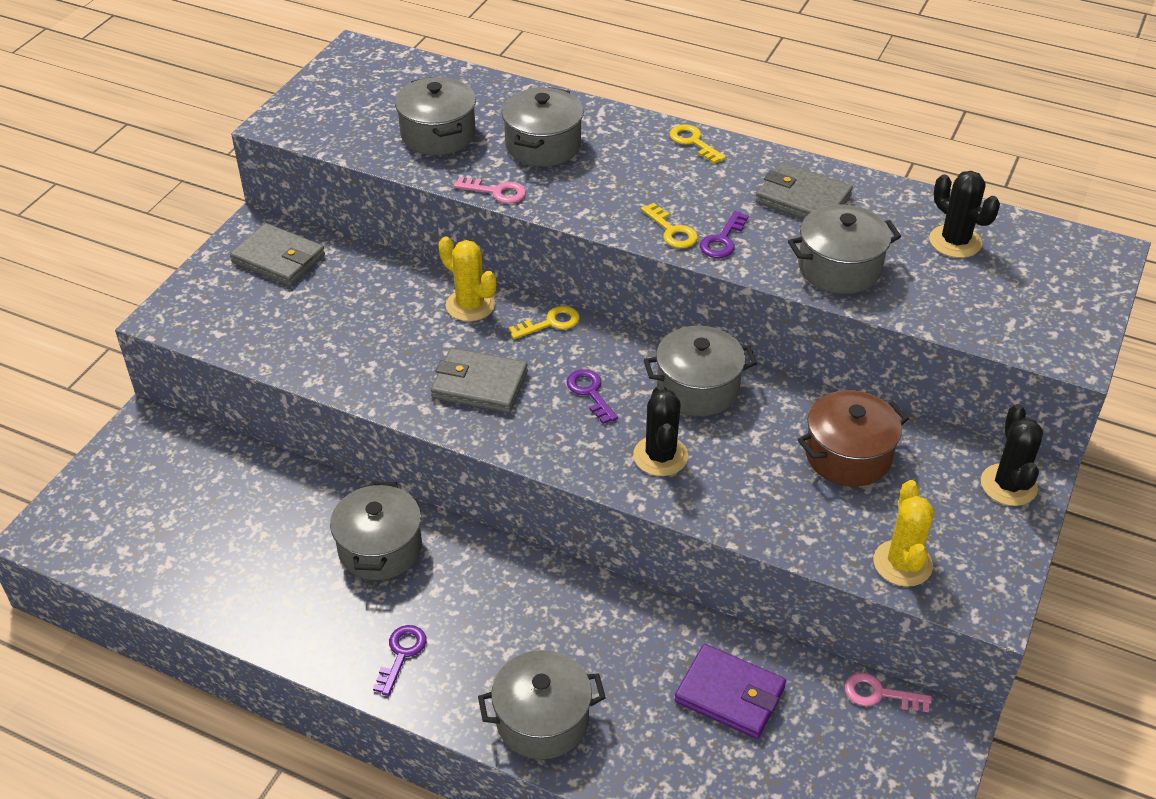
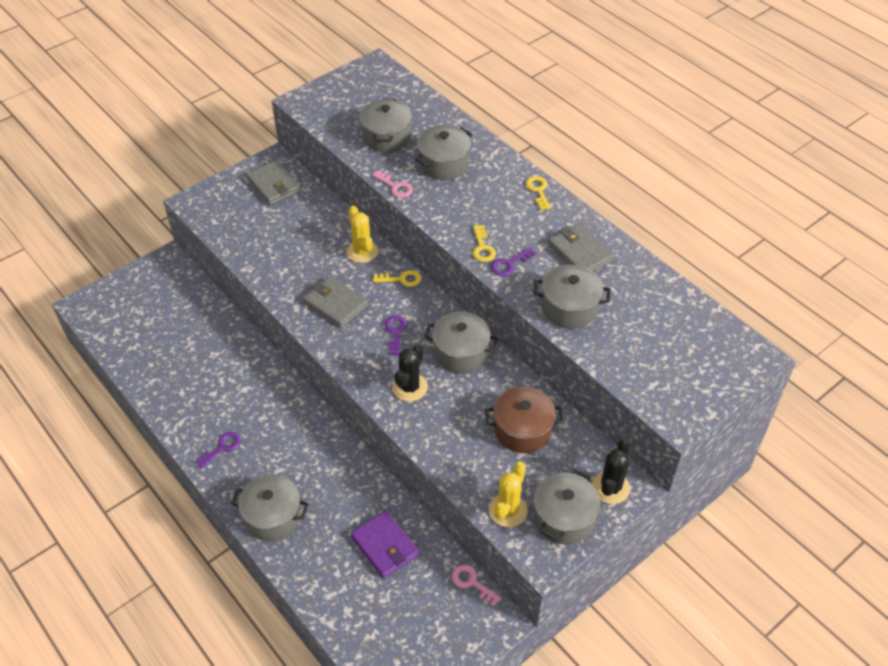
camera: 25 degrees right, 5 degrees up
grey pot [330,481,422,580] -> grey pot moved to [533,469,601,544]
black cactus [929,171,1000,258] -> none

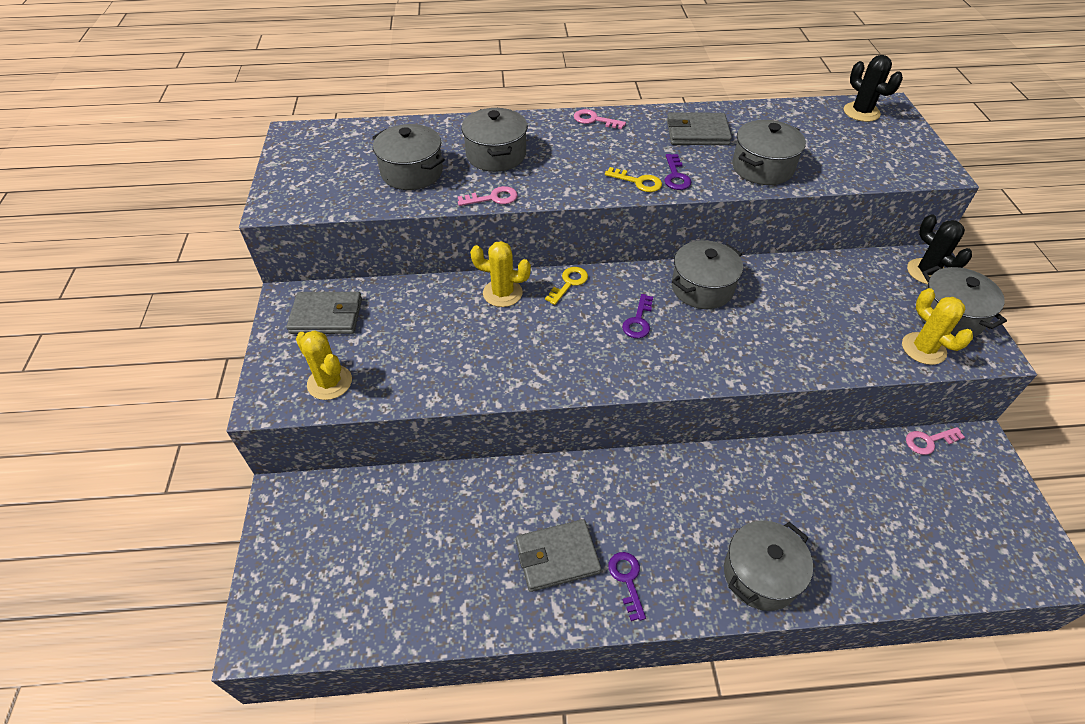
camera: 55 degrees left, 0 degrees up
grey wallet [303,276,368,328] -> grey wallet moved to [516,519,601,592]
purple wallet [351,510,419,579] -> none
purple key [384,316,407,355] -> purple key turned 105 degrees counterclockwise [622,294,653,338]
black cactus [392,344,428,402] -> black cactus moved to [844,55,903,122]
brown pot [485,387,564,453] -> none
yellow key [526,176,551,210] -> pink key [574,109,626,129]
none -> yellow cactus [296,330,352,400]

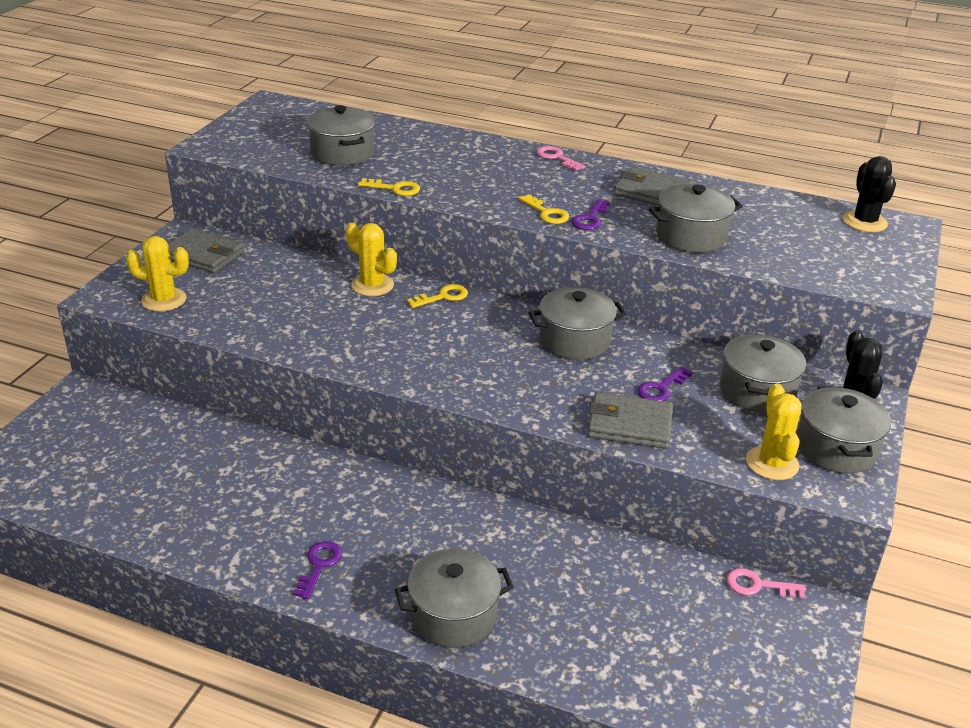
camera: 25 degrees right, 15 degrees down
yellow cactus [296,330,352,400] -> yellow cactus turned 60 degrees counterclockwise [126,236,189,312]
pink key [458,186,518,206] -> yellow key [358,178,420,196]
grey pot [461,108,528,172] -> grey pot moved to [720,333,806,413]
grey wallet [516,519,601,592] -> grey wallet moved to [588,392,673,449]
purple key [622,294,653,338] -> purple key moved to [638,366,693,401]

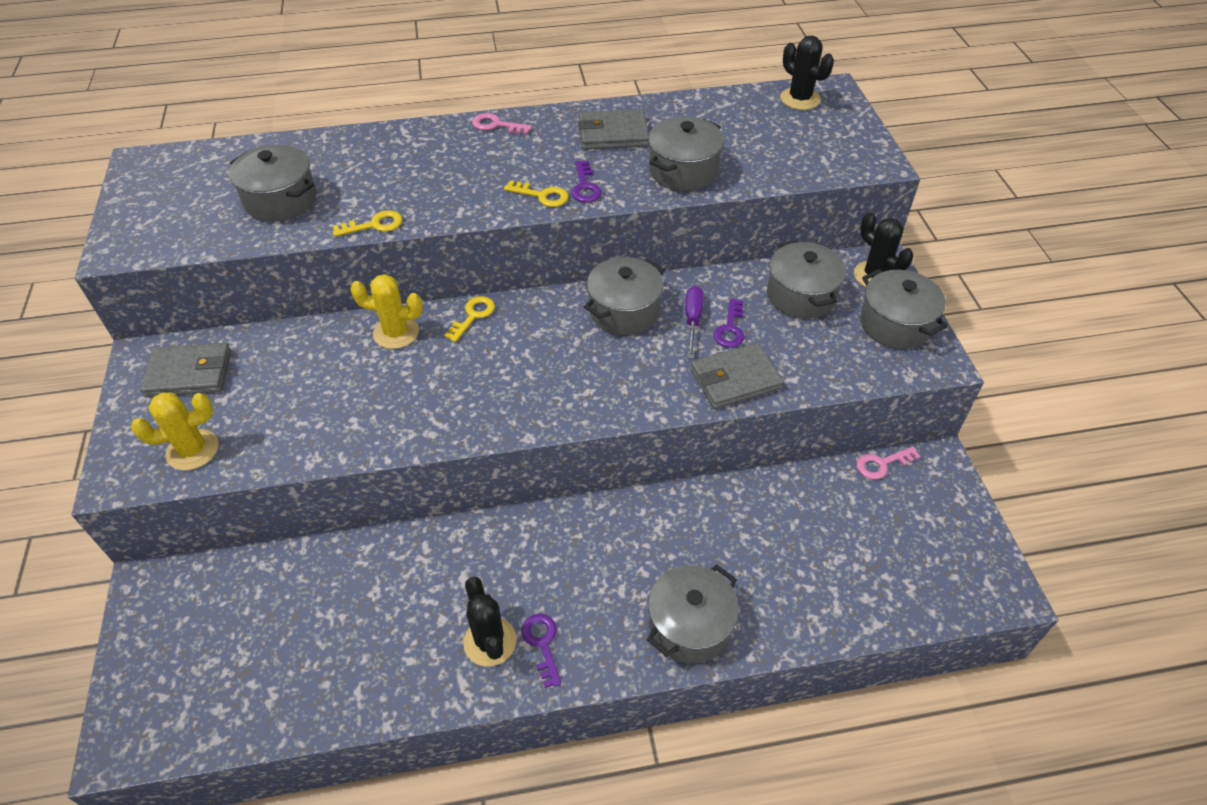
camera: 30 degrees left, 15 degrees up
yellow cactus [746,383,802,480] -> none
none -> black cactus [463,576,517,666]
none -> purple screwdriver [685,286,704,358]

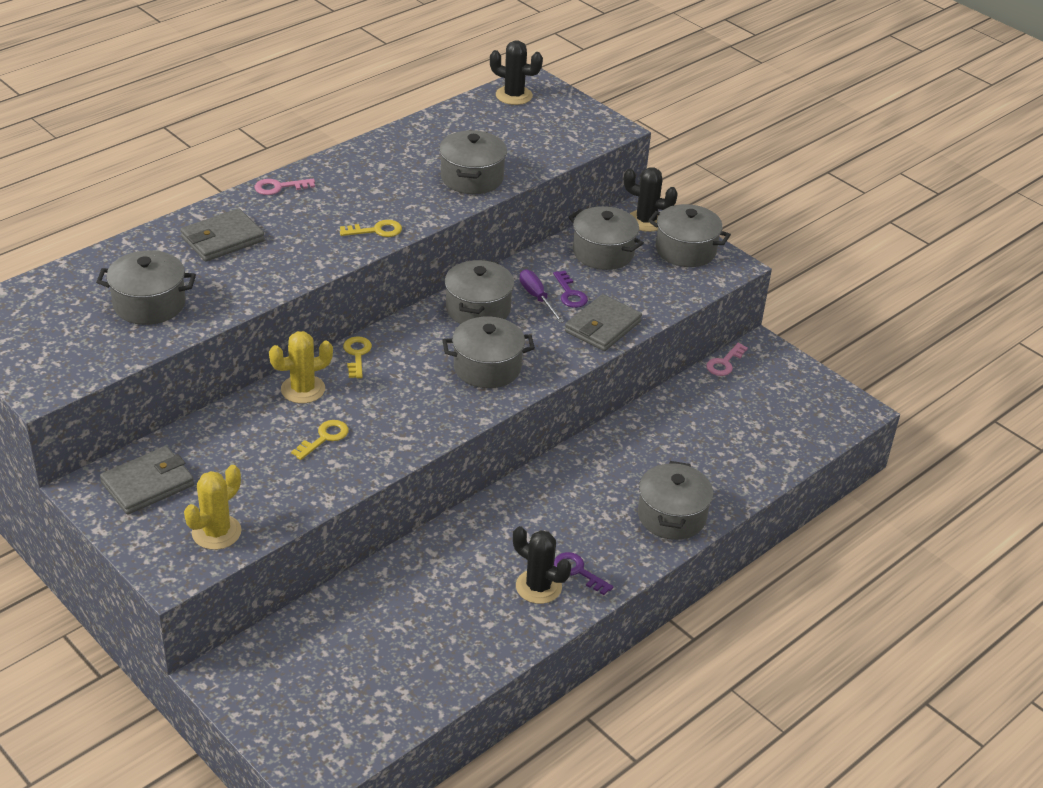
camera: 35 degrees left, 10 degrees down
yellow key [333,210,402,237] -> yellow key moved to [291,420,349,460]
purple key [571,161,602,202] -> none
grey wallet [578,109,649,150] -> grey wallet moved to [180,208,265,261]
none -> grey pot [443,316,535,388]

